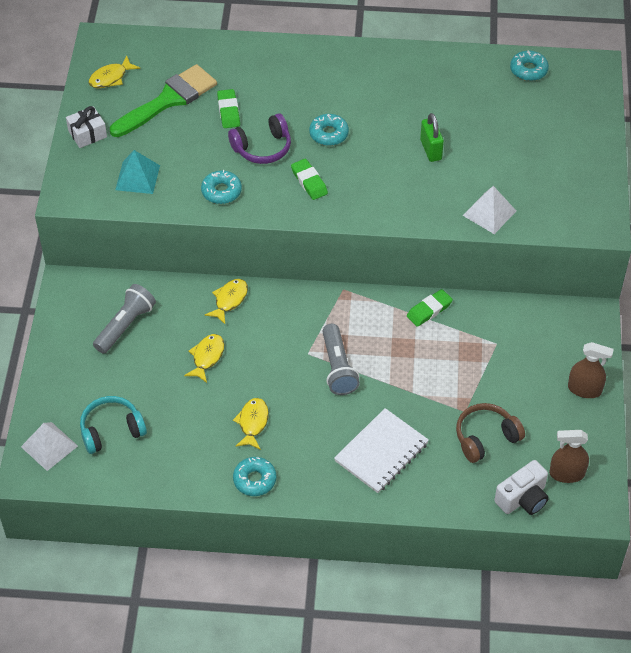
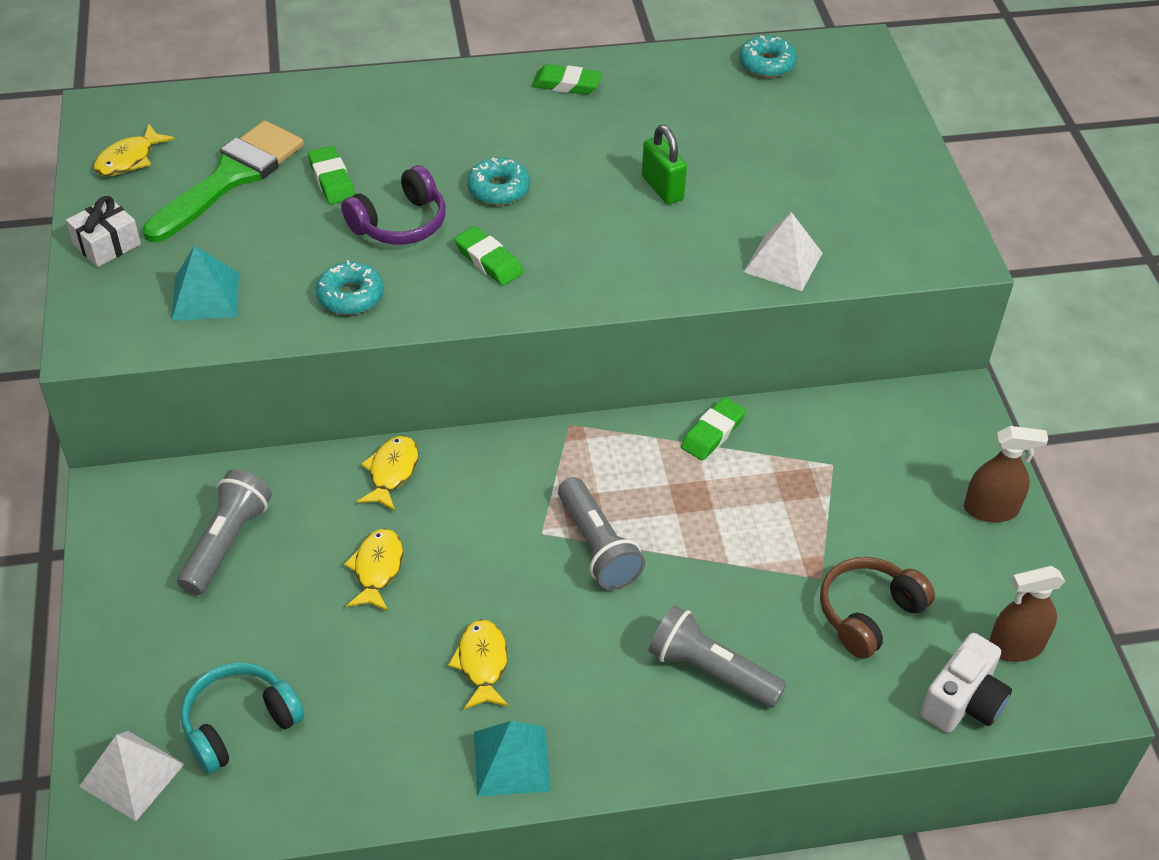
camera: 15 degrees left, 5 degrees down
turquoise donut [233,457,276,496] -> turquoise pyramid [474,721,551,797]
white notebook [334,408,429,493] -> grey flashlight [648,605,787,708]
none -> green eraser [532,64,602,95]

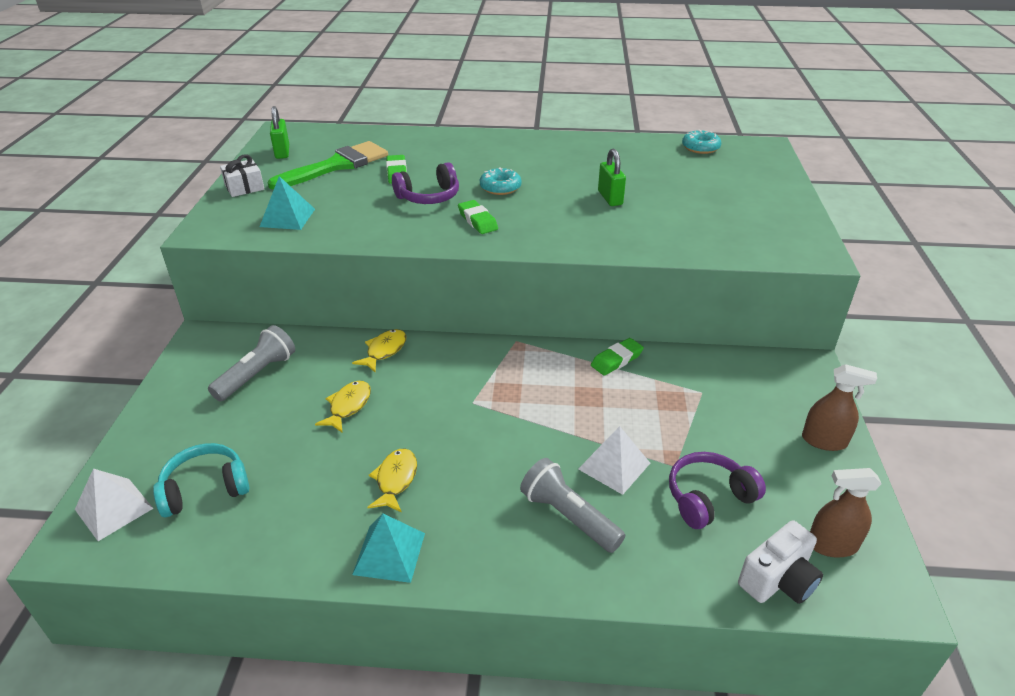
camera: 15 degrees right, 10 degrees down
yellow fish [94,124,175,176] -> green padlock [270,106,289,159]
turquoise donut [316,260,384,315] -> none
green eraser [532,64,602,95] -> none
grey flashlight [558,477,645,590] -> none
white pyramid [744,212,823,291] -> white pyramid moved to [578,426,650,495]
brown headphones [820,557,935,659] -> purple headphones [669,452,766,529]

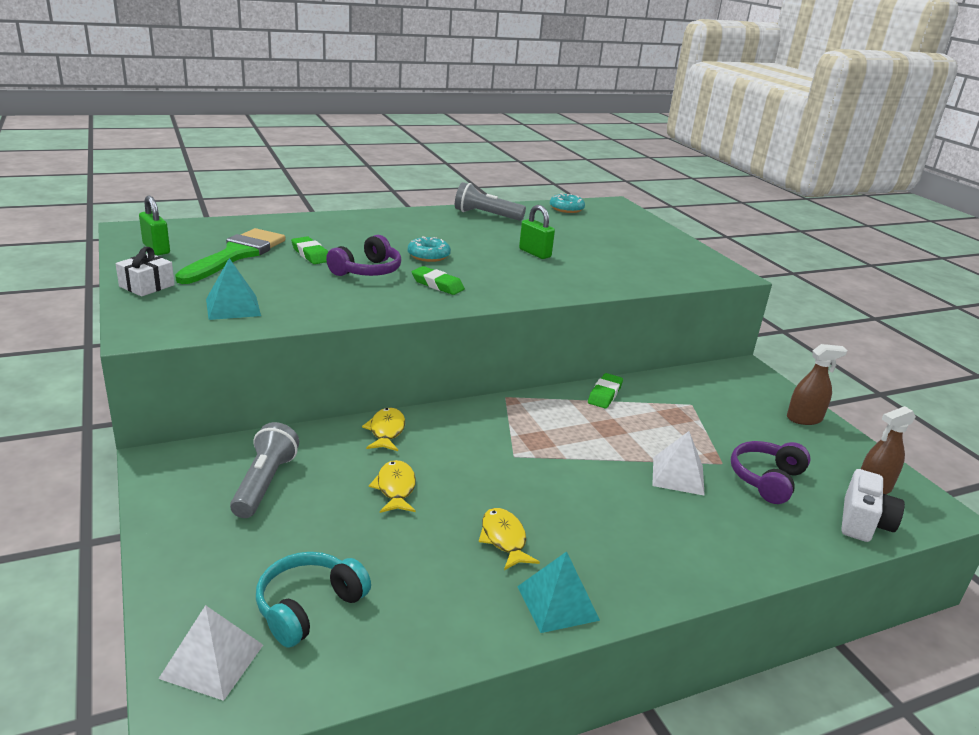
camera: 30 degrees left, 10 degrees down
grey flashlight [520,458,625,553] -> grey flashlight moved to [455,182,526,221]

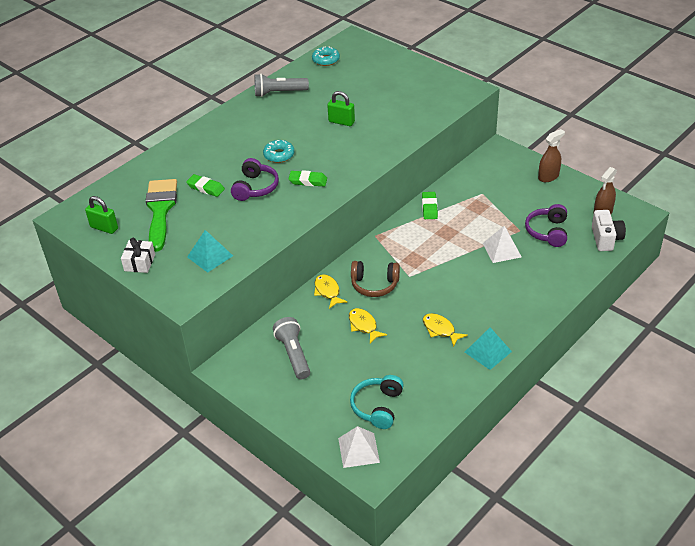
camera: 20 degrees left, 15 degrees up
none -> brown headphones [351,261,400,297]

